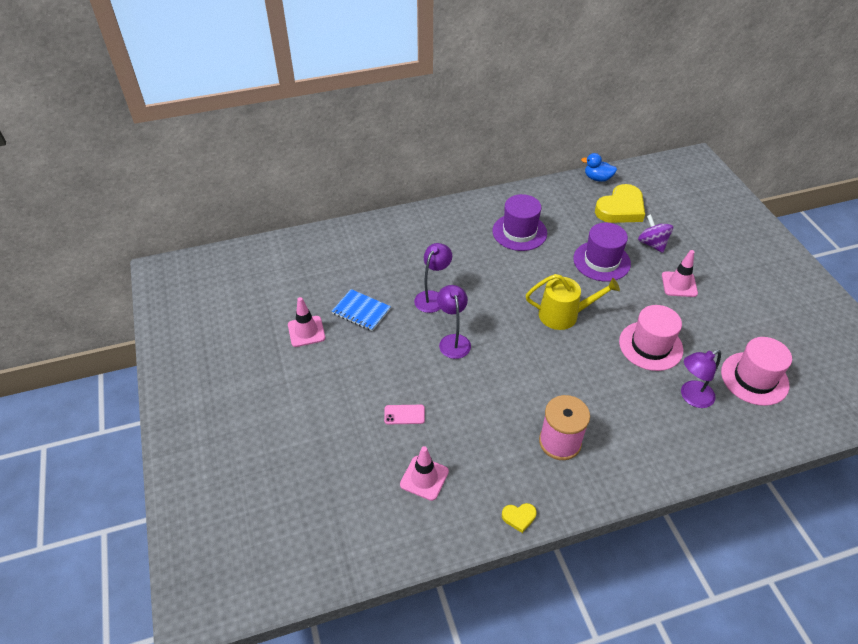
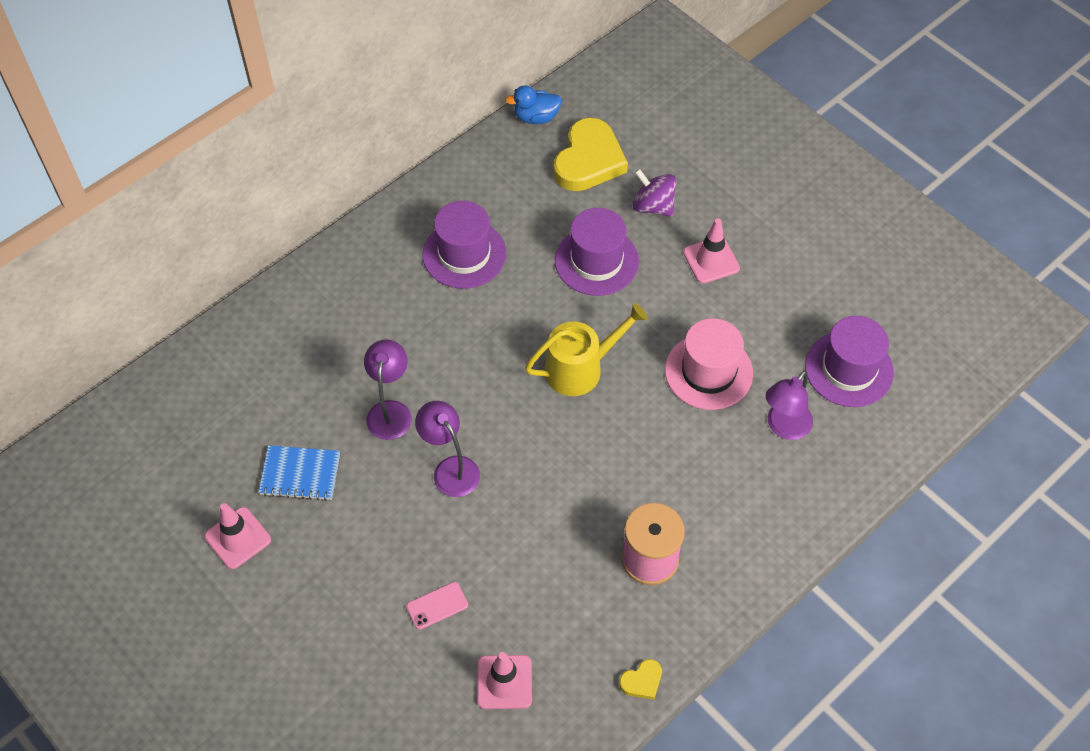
camera: 25 degrees left, 10 degrees up
pink hat [721,337,792,406] -> purple hat [805,316,894,407]

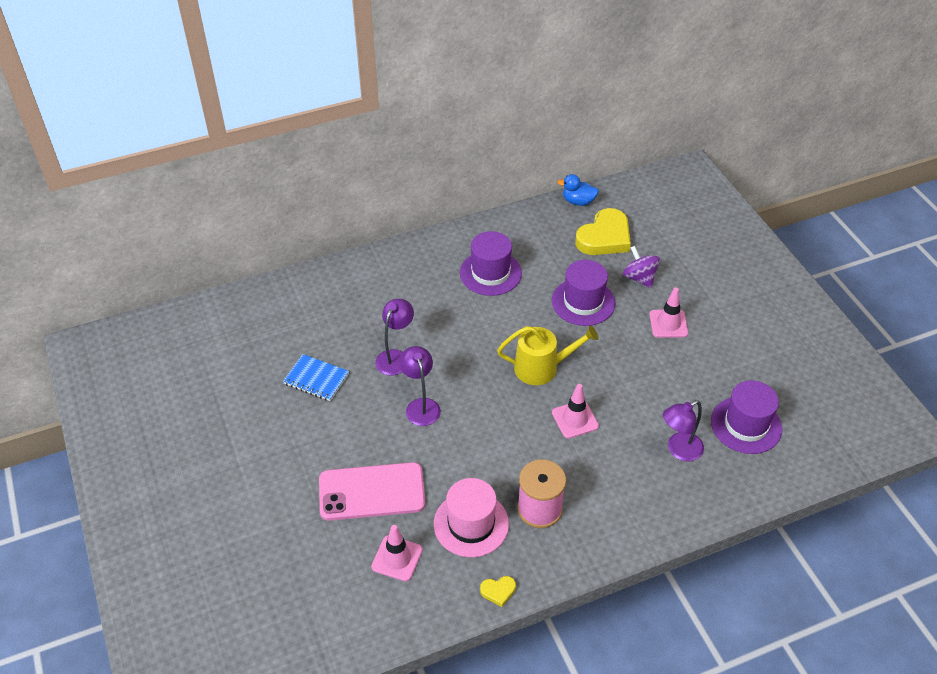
camera: 20 degrees right, 10 degrees down
pink traffic cone [205,503,271,569] -> pink traffic cone moved to [552,384,599,439]
pink phone [406,582,468,630] -> pink phone [319,462,425,521], size x2.39
pink hat [665,318,753,410] -> pink hat moved to [434,478,509,557]

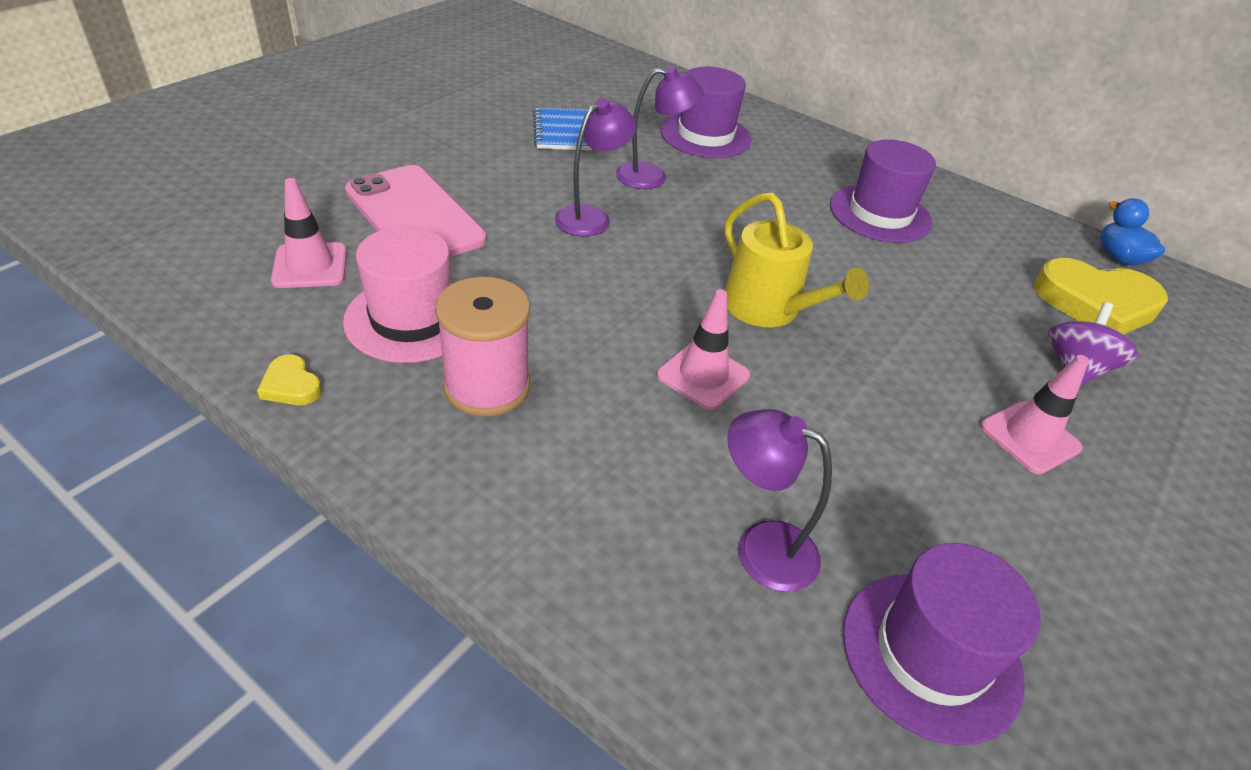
camera: 55 degrees right, 5 degrees down
purple hat [552,260,615,326] -> purple hat moved to [660,67,752,158]

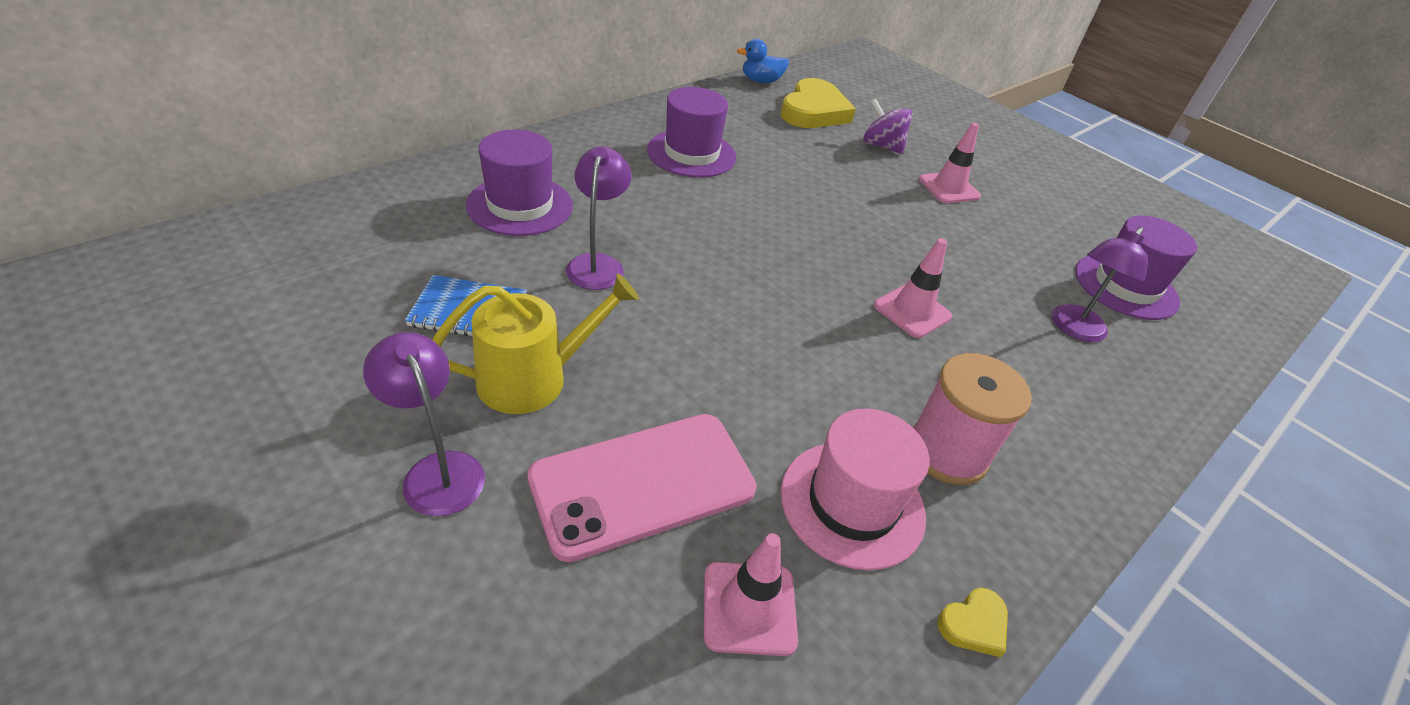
camera: 80 degrees left, 0 degrees up
purple lamp [555,98,637,237] -> purple lamp moved to [363,332,485,516]
yellow watering can [724,193,869,327] -> yellow watering can moved to [432,274,639,414]

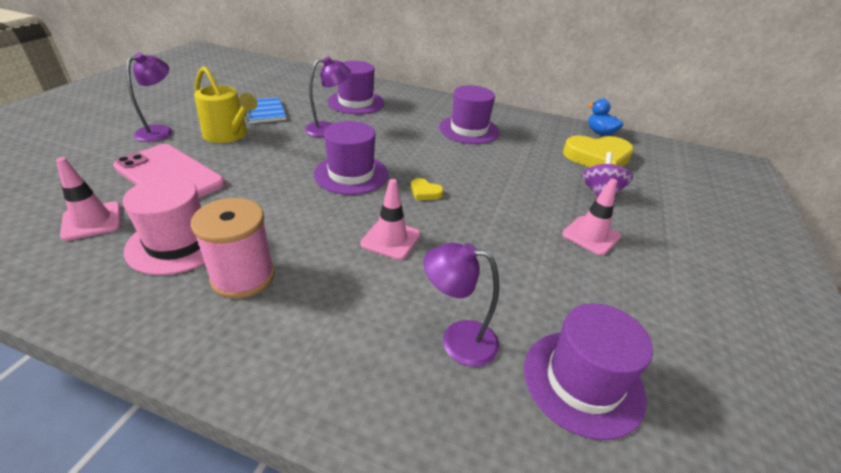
camera: 65 degrees right, 5 degrees down
yellow heart [937,588,1008,657] -> yellow heart moved to [411,178,443,200]
none -> purple hat [314,121,388,195]

